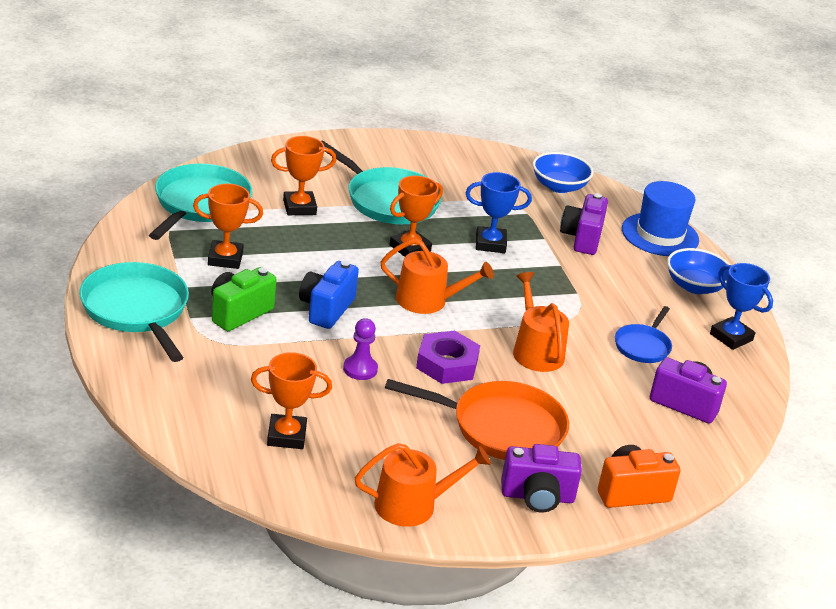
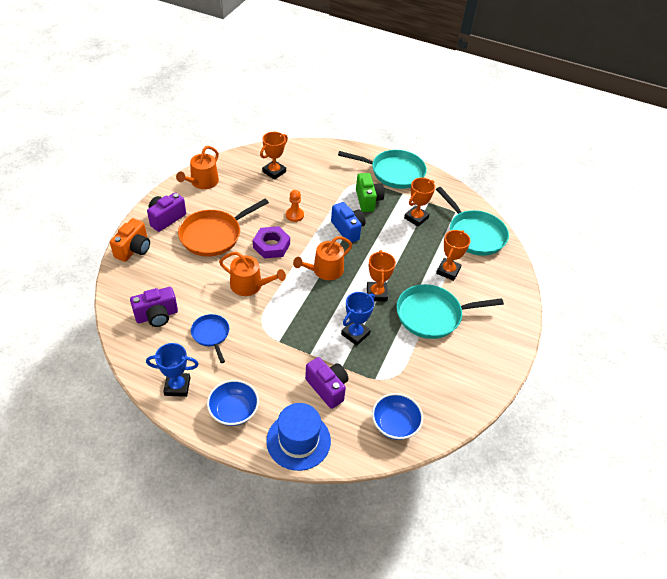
camera: 130 degrees right, 15 degrees up
purple pawn [343,318,378,380] -> orange pawn [286,190,304,222]

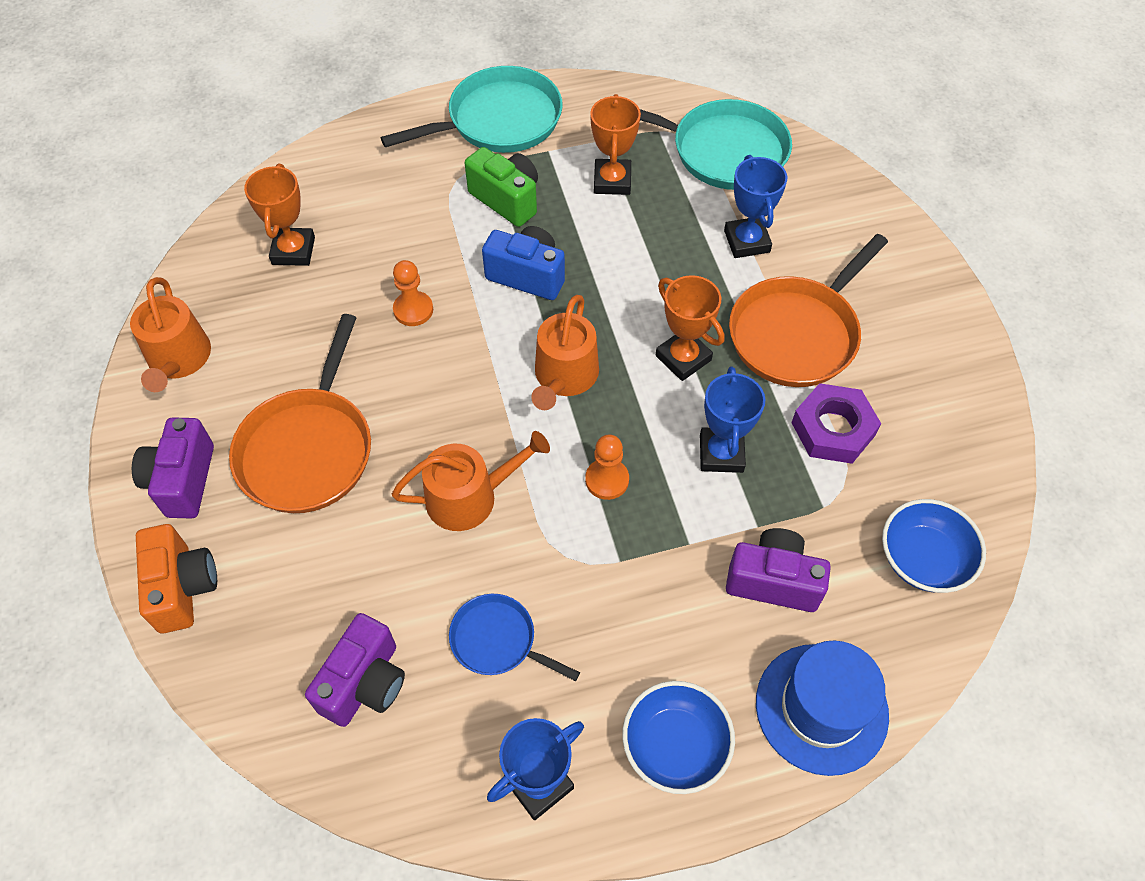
camera: 35 degrees left, 10 degrees up
purple nut [253,226,290,259] -> purple nut moved to [791,383,881,464]
turquoise pan [396,284,504,339] -> orange pan [729,234,888,387]
orange trophy [436,230,470,281] -> blue trophy [724,155,787,258]
none -> orange pawn [585,434,629,500]

